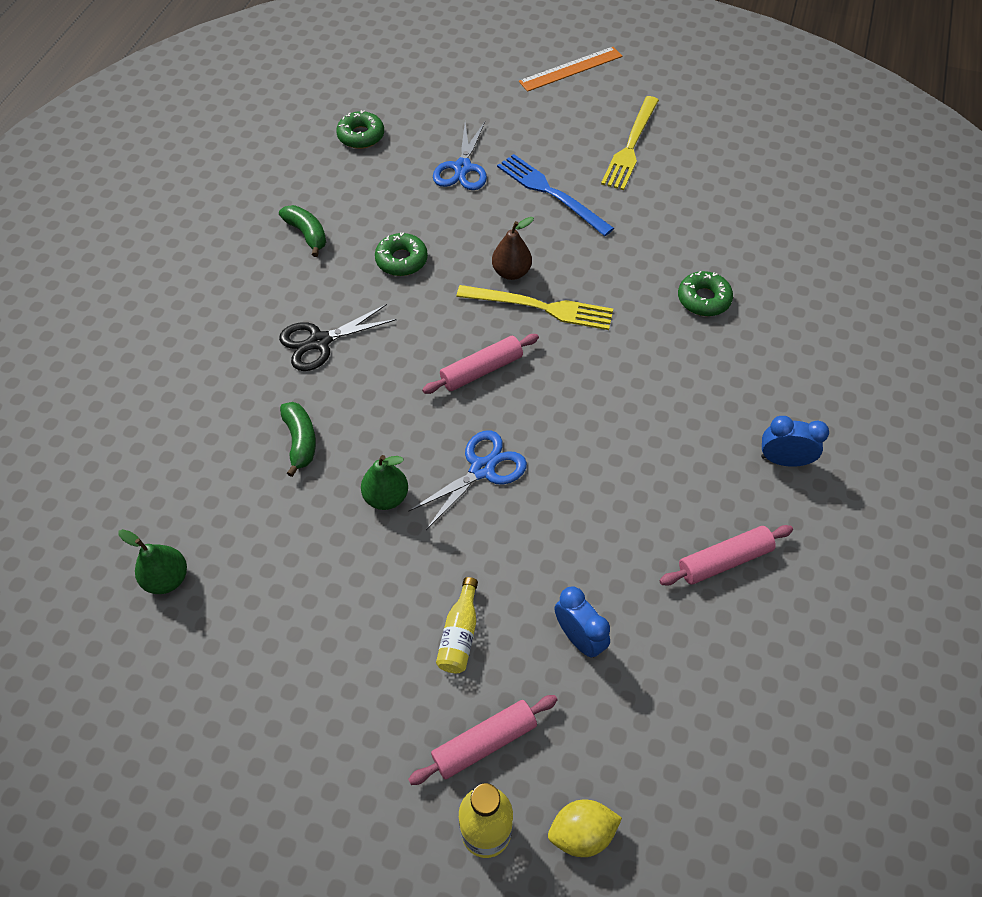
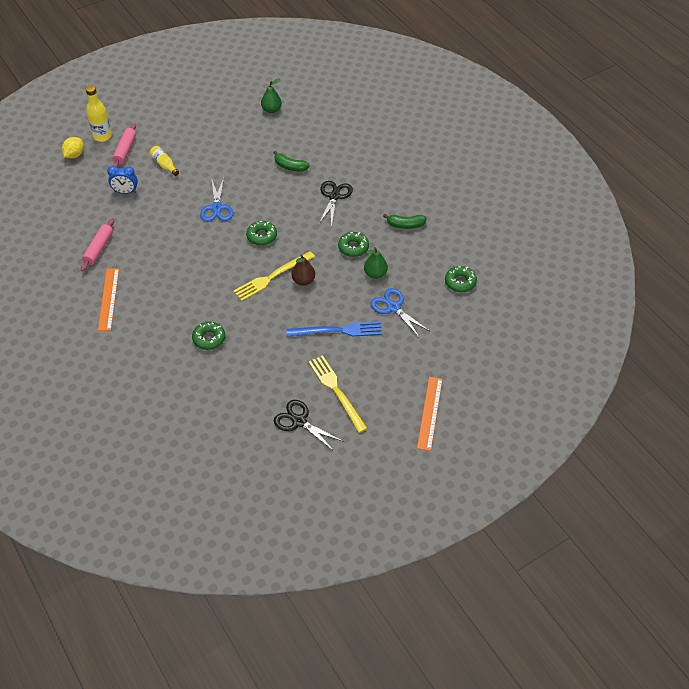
camera: 130 degrees right, 5 degrees down
green pear [361,455,408,510] -> green pear moved to [364,247,388,279]
pink rolling pin [422,334,539,394] -> green donut [246,221,277,246]
blue clock [761,416,829,467] -> orange ruler [98,268,119,331]
none -> black scissors [274,400,344,452]

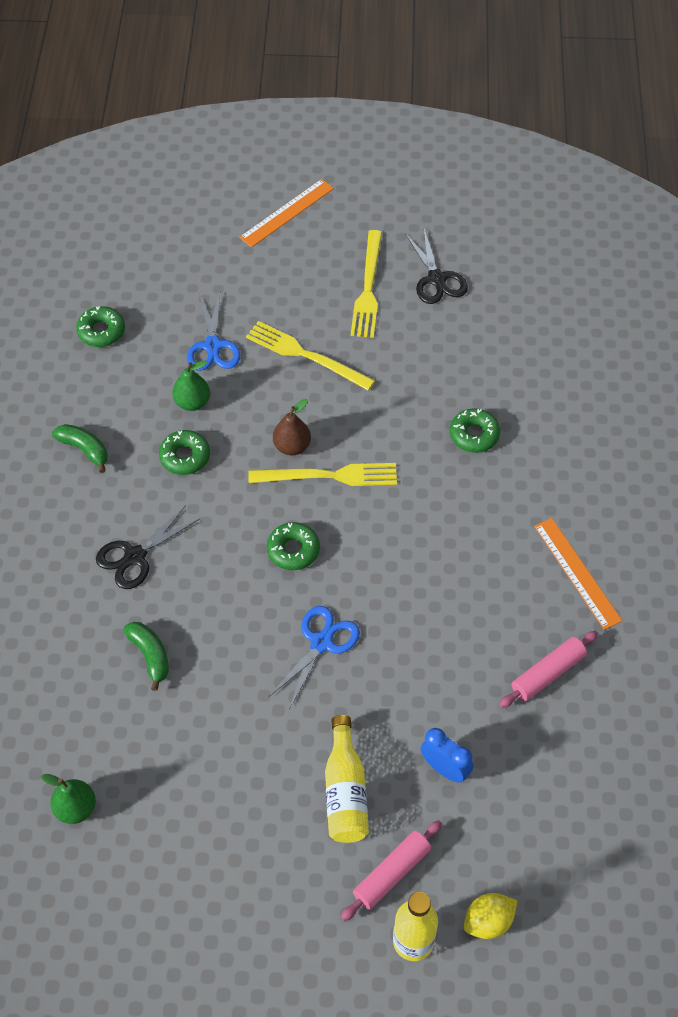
camera: 145 degrees left, 5 degrees up
orange ruler [98,268,119,331] -> orange ruler turned 60 degrees counterclockwise [534,518,622,630]
yellow bottle [150,146,179,176] -> yellow bottle [325,715,369,843], size x1.52
blue fork [286,321,382,337] -> yellow fork [246,321,375,391]

